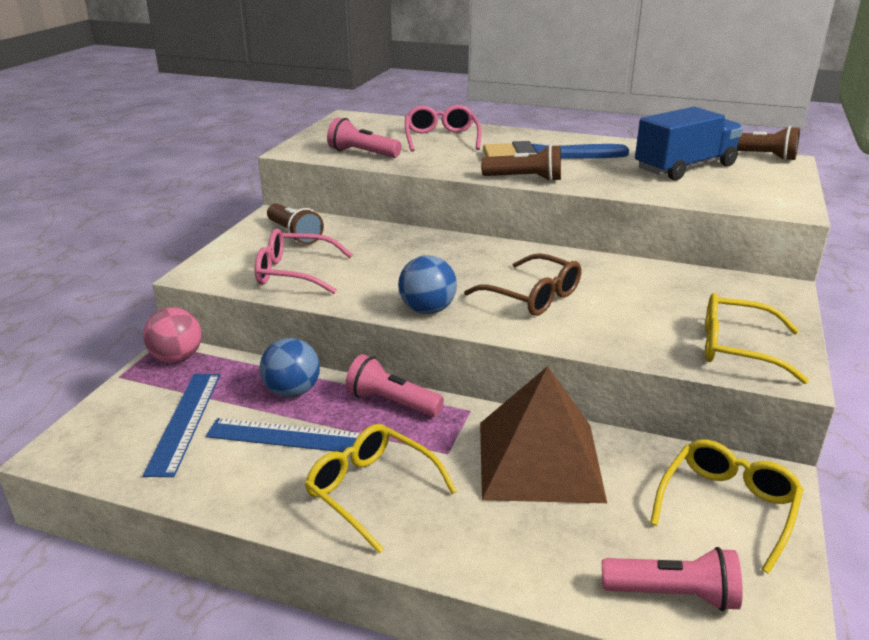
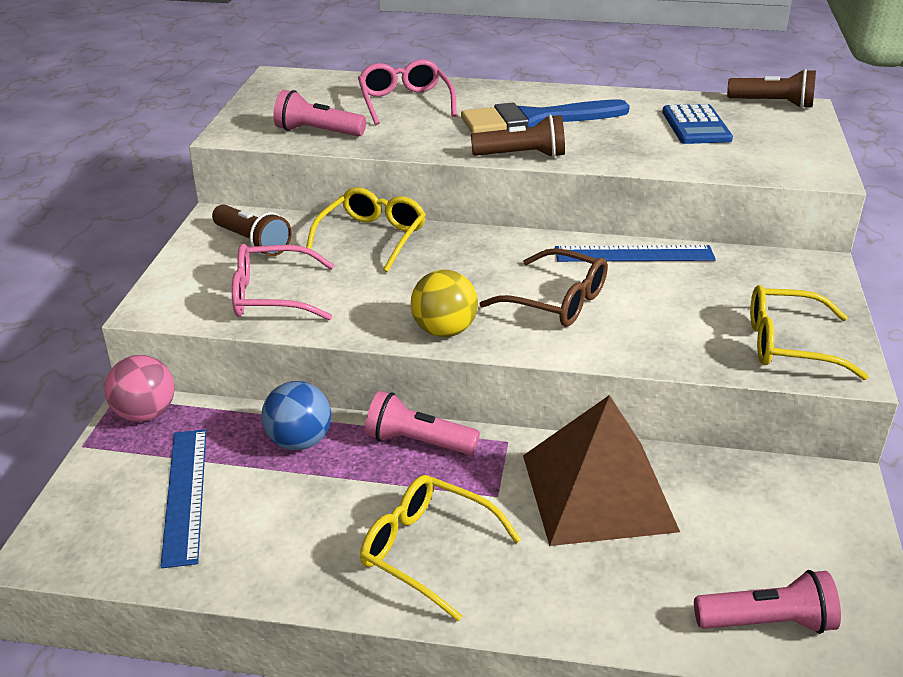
camera: 10 degrees left, 5 degrees up
blue ruler [206,418,360,452] -> blue ruler moved to [555,245,716,262]
blue ball [398,255,457,314] -> yellow ball [411,270,478,337]
blue truck [635,107,743,180] -> blue calculator [662,104,733,144]
yellow glasses [650,440,804,574] -> yellow glasses moved to [306,187,426,272]

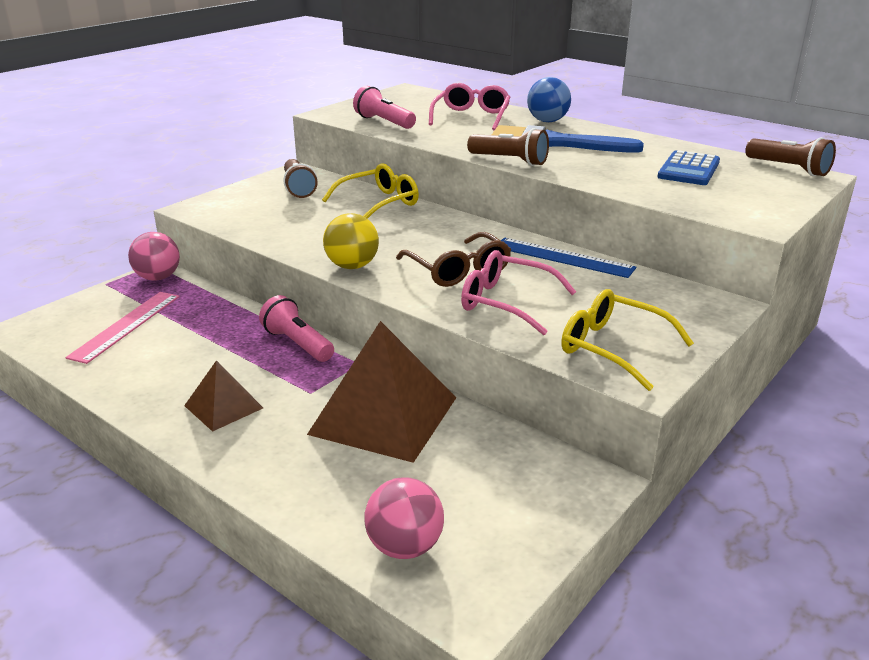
camera: 30 degrees right, 5 degrees down
blue ruler [160,429,206,568] -> pink ruler [65,292,180,364]
pink glasses [232,244,334,320] -> pink glasses moved to [461,250,576,335]
blue ball [261,381,331,450] -> blue ball moved to [527,77,571,122]
yellow glasses [360,475,521,622] -> brown pyramid [184,360,263,432]
pink flashlight [694,570,841,634] -> pink ball [364,477,444,559]

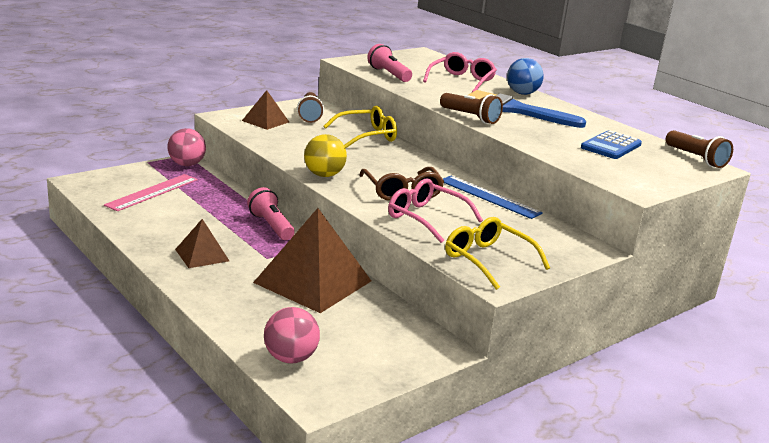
camera: 10 degrees right, 5 degrees down
none -> brown pyramid [242,90,289,130]

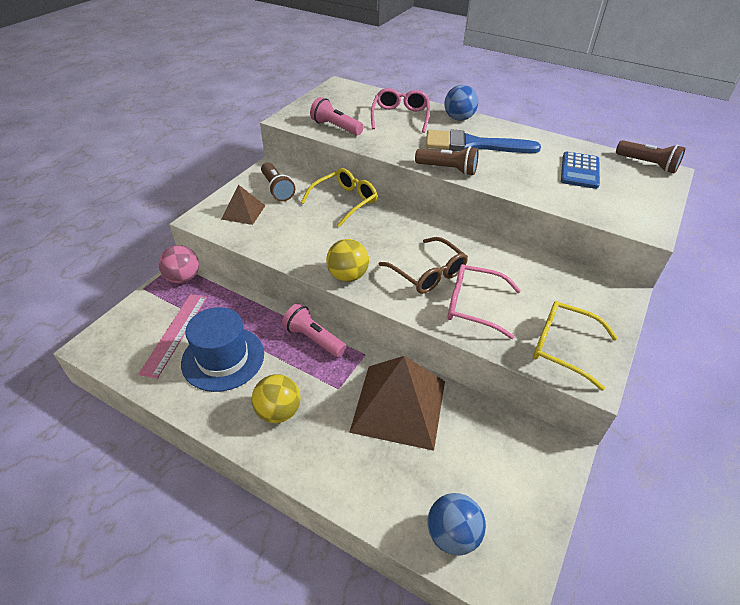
camera: 20 degrees left, 20 degrees up
brown pyramid [175,219,229,268] -> yellow ball [252,374,301,423]
pink ball [264,307,320,363] -> blue ball [428,493,486,555]
blue ruler [443,176,543,219] -> none
none -> blue hat [181,307,264,392]

